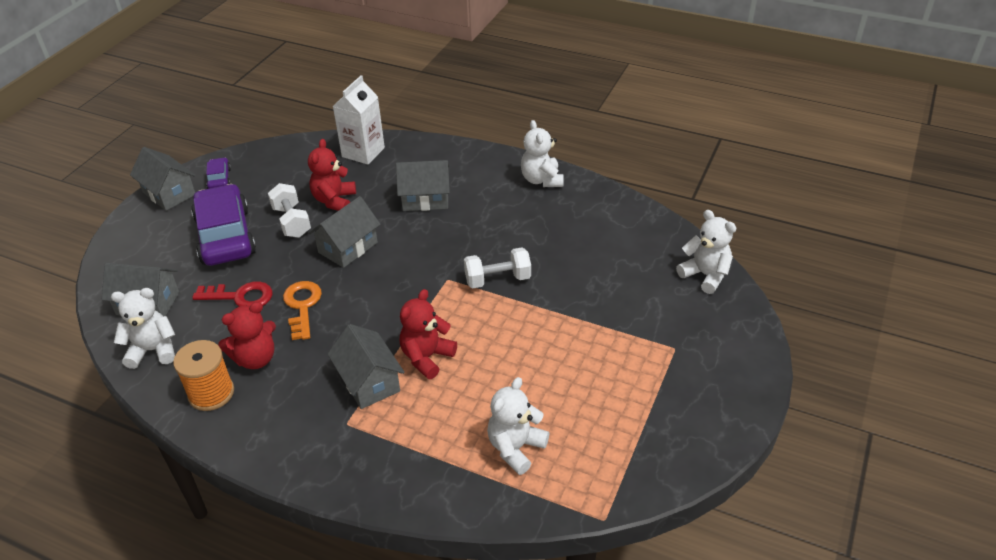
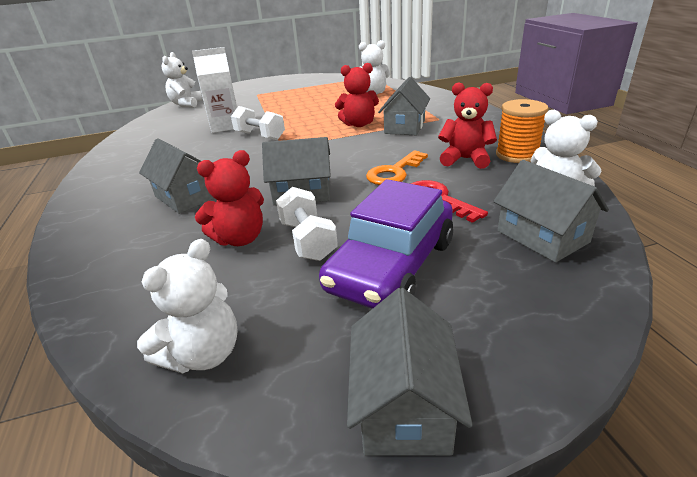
camera: 130 degrees left, 10 degrees down
purple car [206,157,231,189] -> none
white dumbbell [268,183,311,238] -> white dumbbell turned 45 degrees counterclockwise [276,187,338,261]
white carton [333,75,385,164] -> white carton moved to [192,47,237,133]
white teddy bear [521,120,564,187] -> white teddy bear moved to [137,239,238,374]

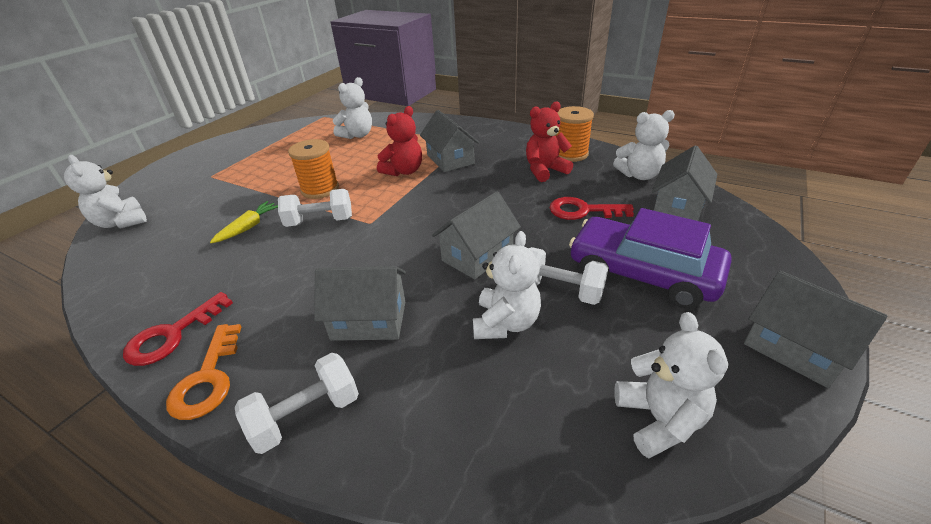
camera: 45 degrees left, 5 degrees up
white carton [192,47,237,133] -> yellow carrot [210,201,278,243]
red teddy bear [195,150,264,246] -> white teddy bear [473,231,541,339]
purple car [319,179,453,309] -> purple car turned 135 degrees clockwise [569,208,732,309]
orange key [366,150,428,185] -> orange key moved to [166,324,241,420]
grey house [493,160,609,262] -> grey house turned 75 degrees counterclockwise [652,146,717,221]
none -> red key [123,292,233,366]
none -> white dumbbell [235,353,359,454]
none -> orange spool [288,139,339,199]

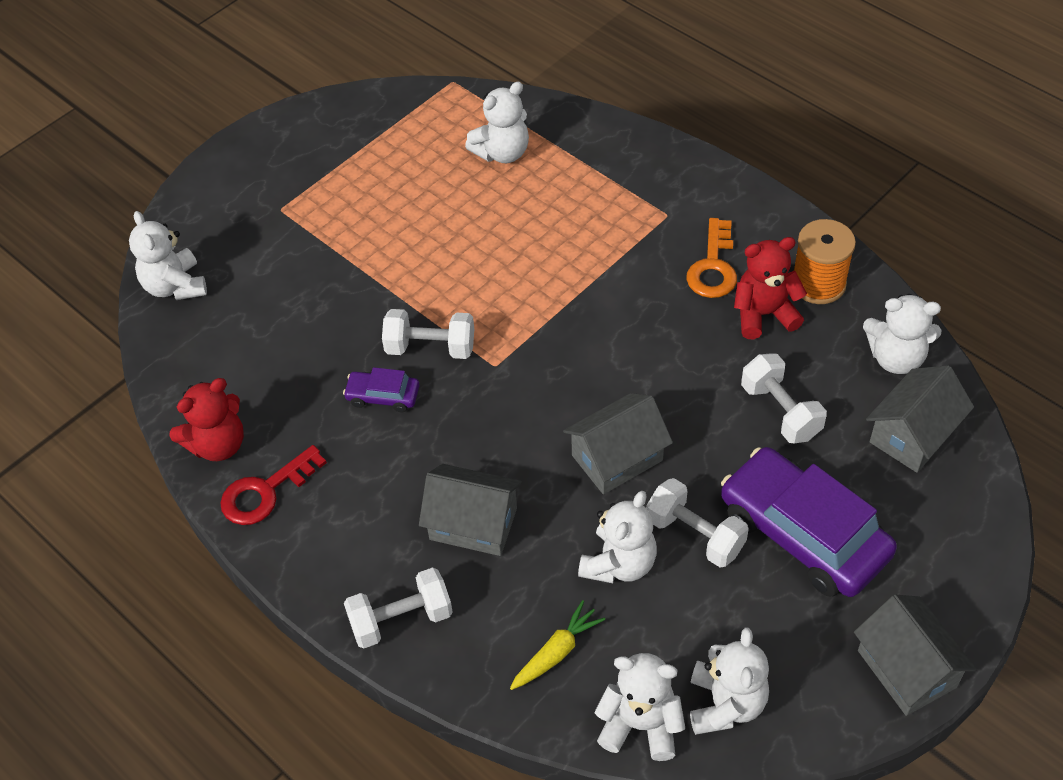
camera: 15 degrees right, 15 degrees up
orange key [166,324,241,420] -> orange key moved to [686,218,737,298]
yellow carrot [210,201,278,243] -> yellow carrot moved to [510,600,605,690]
orange spool [288,139,339,199] -> none
red teddy bear [377,106,422,176] -> red teddy bear moved to [170,378,244,461]
grey house [420,110,479,172] -> none
red key [550,197,634,220] -> white dumbbell [741,353,827,444]
none -> purple car [343,367,419,412]
none -> white teddy bear [595,653,685,761]

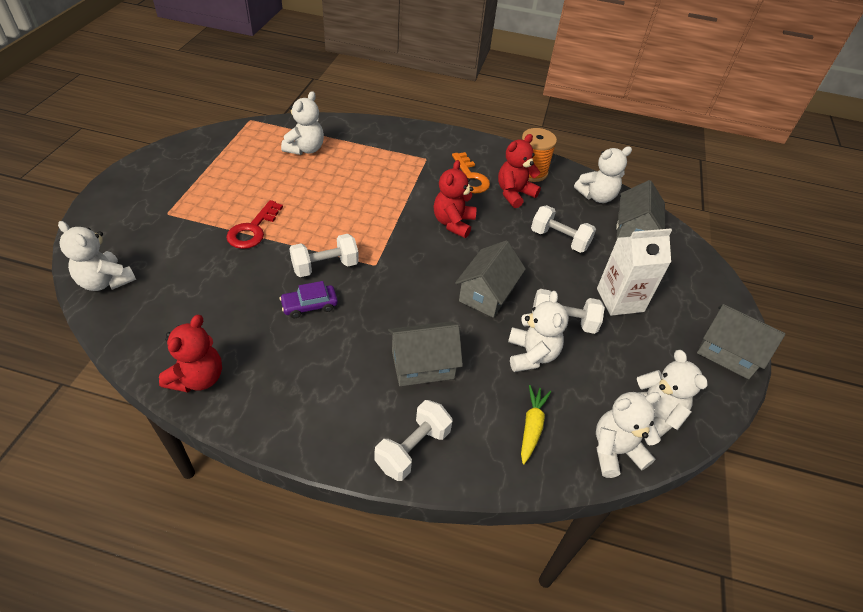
camera: 35 degrees left, 5 degrees down
red key [220,445,327,525] -> red key moved to [226,200,283,249]
purple car [721,447,897,597] -> white carton [597,228,672,316]
none -> red teddy bear [433,160,476,238]

